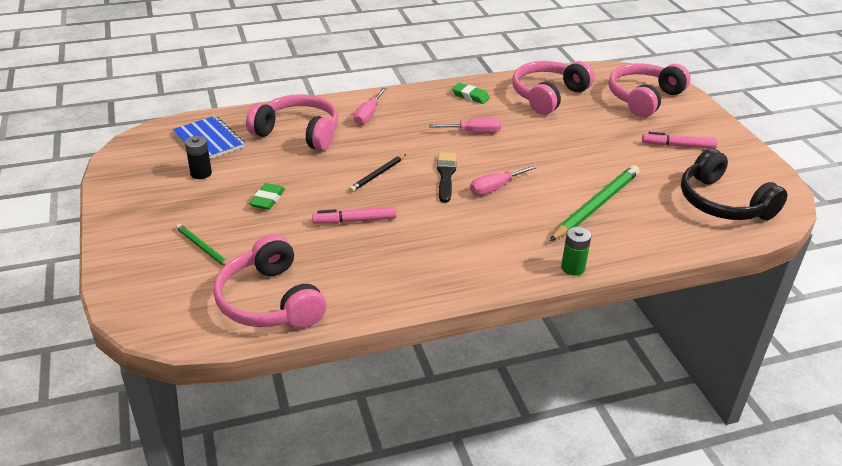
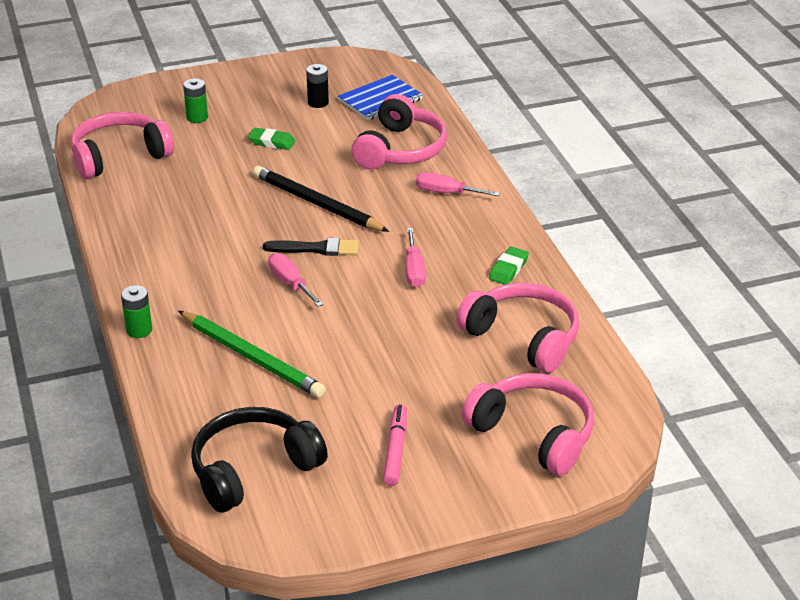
camera: 90 degrees right, 0 degrees up
green pencil [176,224,228,266] -> green battery [183,78,208,123]
pink marker [312,206,396,224] -> none
black pencil [349,154,406,192] -> black pencil [253,166,389,232], size x1.87

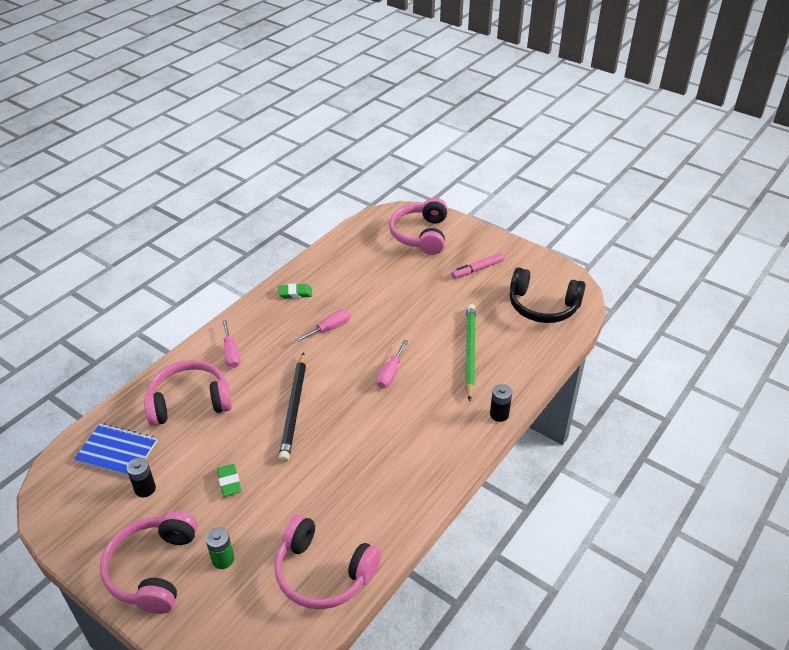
camera: 125 degrees left, 5 degrees up
green battery [121,285,152,338] -> black battery [490,384,512,422]
black brush [263,238,359,256] -> none
pink headphones [456,283,579,373] -> pink headphones moved to [100,511,198,614]

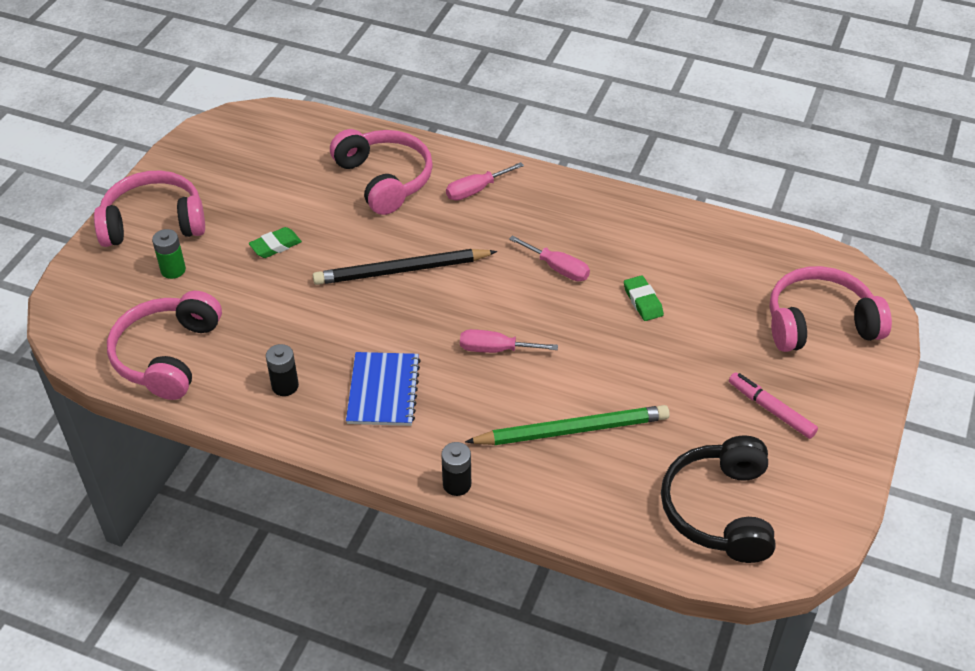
camera: 75 degrees right, 5 degrees up
blue notebook [74,423,157,476] -> blue notebook moved to [346,352,421,426]
black battery [127,458,156,497] -> black battery moved to [266,344,299,396]
green eraser [278,284,312,299] -> green eraser moved to [624,275,664,321]

